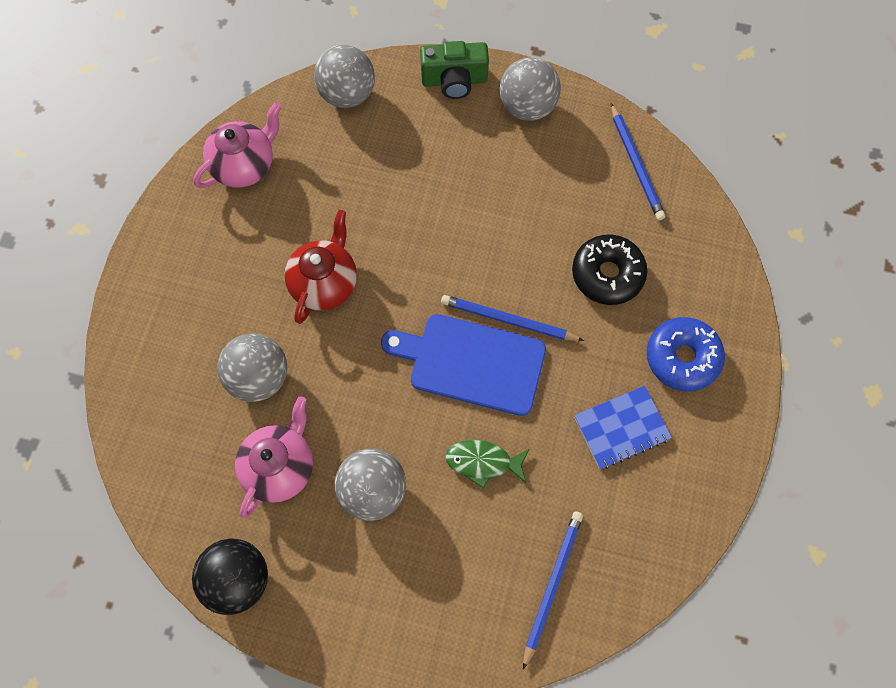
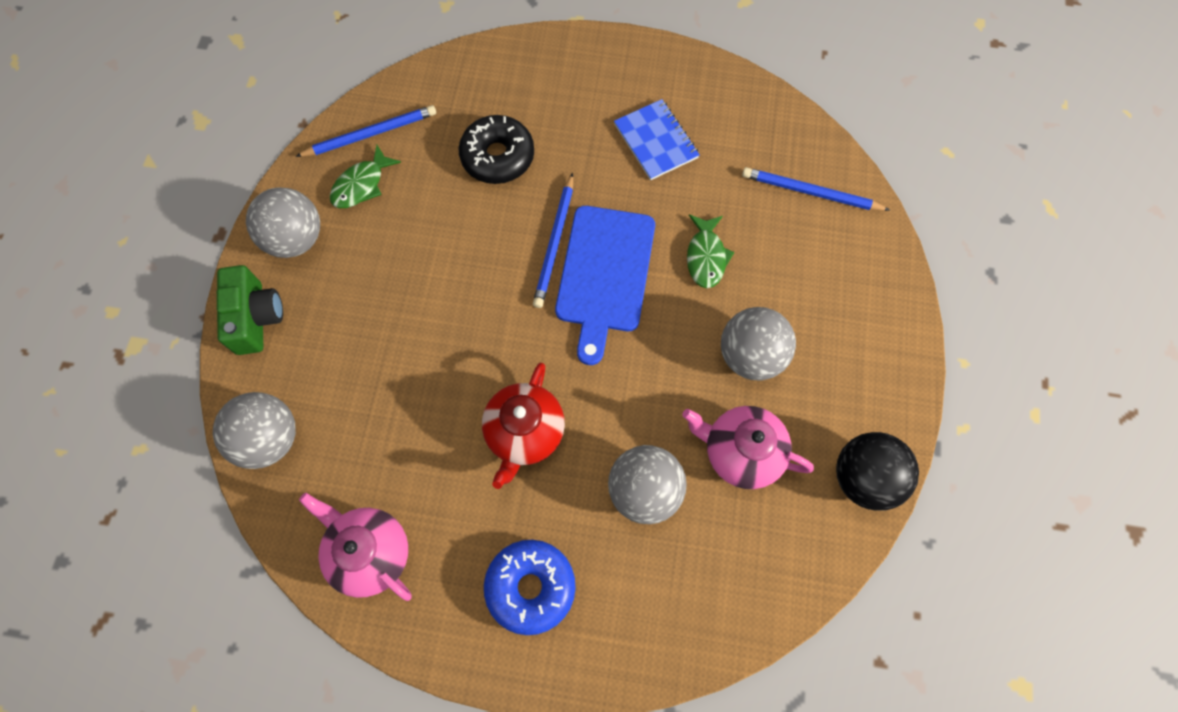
camera: 95 degrees left, 0 degrees up
red teapot [284,210,357,324] -> red teapot turned 90 degrees counterclockwise [482,363,565,489]
blue donut [647,317,725,391] -> blue donut moved to [484,540,576,635]
none -> green fish [330,145,401,208]

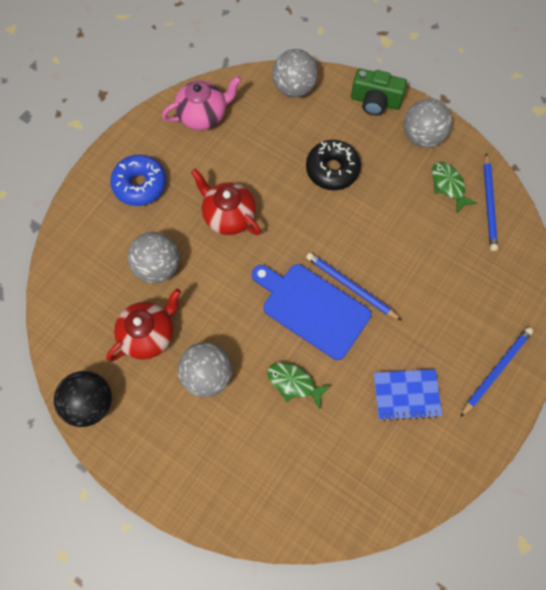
camera: 115 degrees right, 0 degrees up
black donut [459,115,534,184] -> black donut moved to [306,140,361,190]
pink teapot [682,406,814,489] -> red teapot [106,289,181,361]
blue pencil [742,167,890,211] -> blue pencil moved to [460,327,533,417]

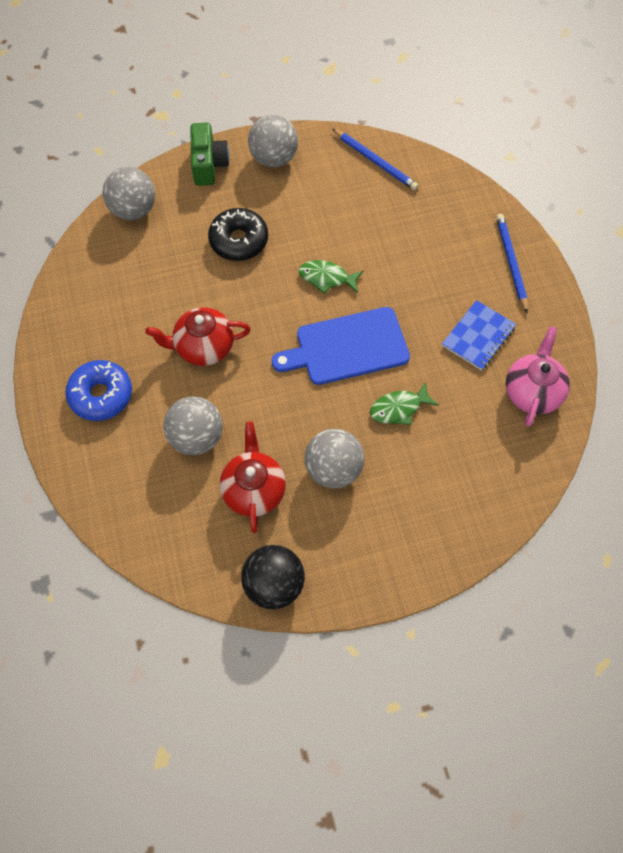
camera: 50 degrees left, 5 degrees down
pink teapot [162,76,241,130] -> pink teapot moved to [506,326,570,427]
blue pencil [306,253,402,321] -> none
green camera [351,68,407,115] -> green camera turned 60 degrees counterclockwise [190,122,230,186]
green fish [432,162,477,214] -> green fish moved to [299,260,364,294]

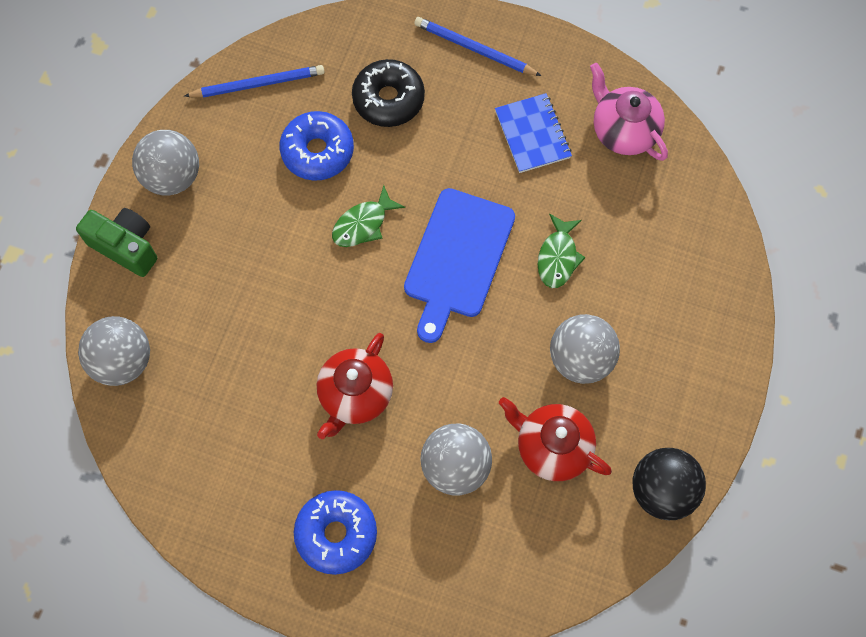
camera: 55 degrees left, 5 degrees up
black donut [208,208,268,261] -> black donut moved to [352,59,425,127]
none -> blue donut [279,111,354,181]

